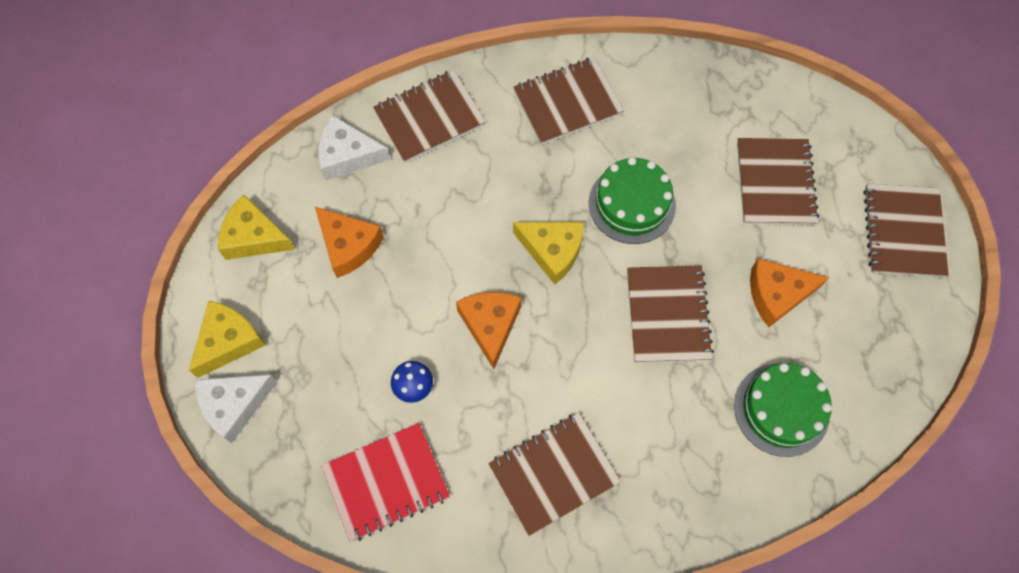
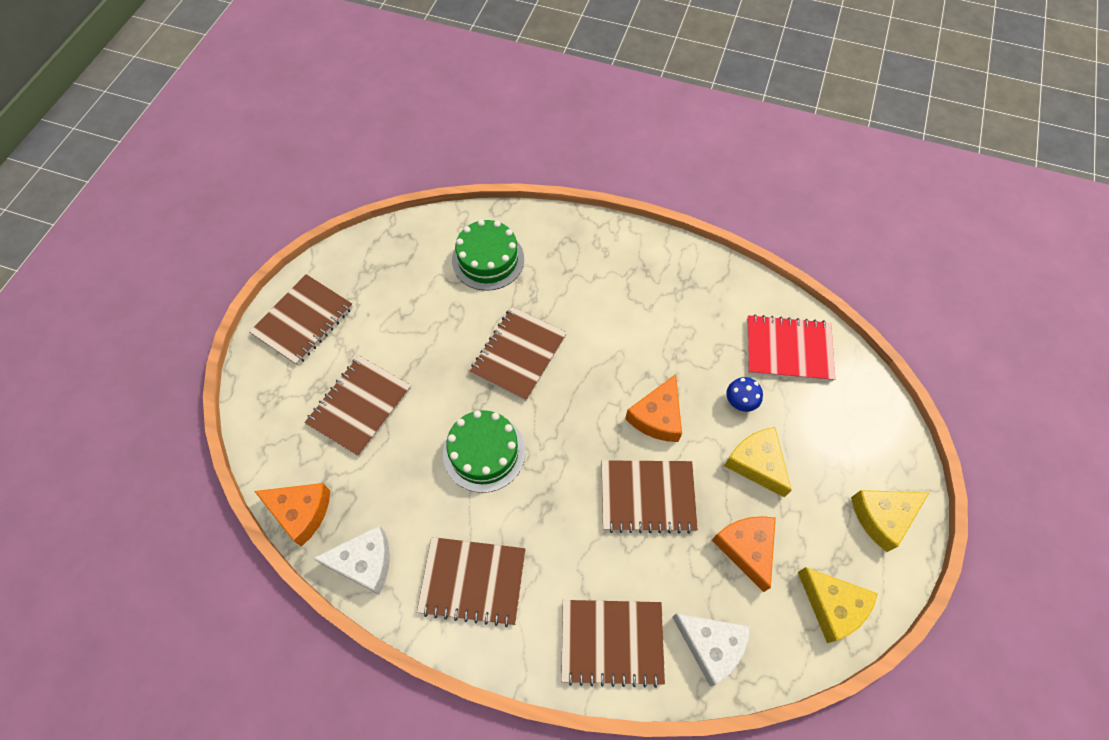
camera: 150 degrees left, 5 degrees down
white cheese [195,374,277,443] -> white cheese moved to [313,526,390,594]
brown notebook [489,413,621,536] -> brown notebook moved to [602,460,698,534]
yellow cheese [513,222,584,284] -> yellow cheese moved to [724,427,792,498]
orange cheese [750,258,829,327] -> orange cheese moved to [254,483,330,547]

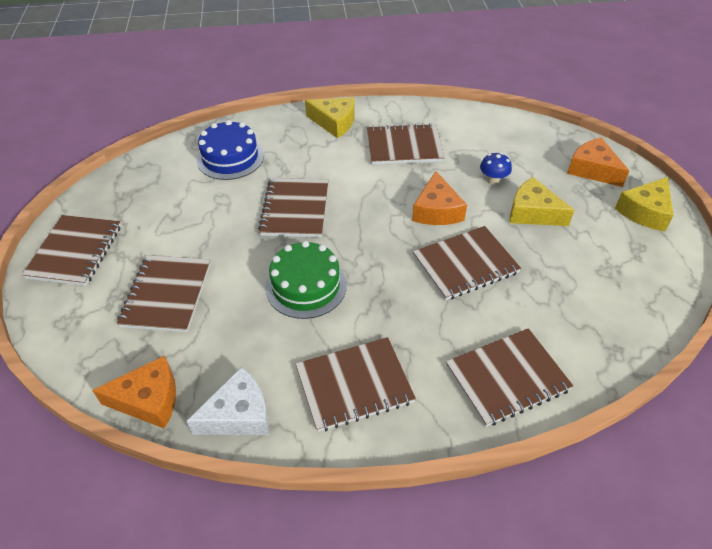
camera: 25 degrees left, 15 degrees down
green cake [452,219,524,291] -> blue cake [196,120,264,180]
white cheese [672,614,750,686] -> none
orange cheese [712,516,776,592] -> orange cheese moved to [567,137,629,187]
red notebook [747,314,835,381] -> none
yellow cheese [798,567,878,643] -> yellow cheese moved to [305,97,355,138]
none -> brown notebook [367,123,444,165]

